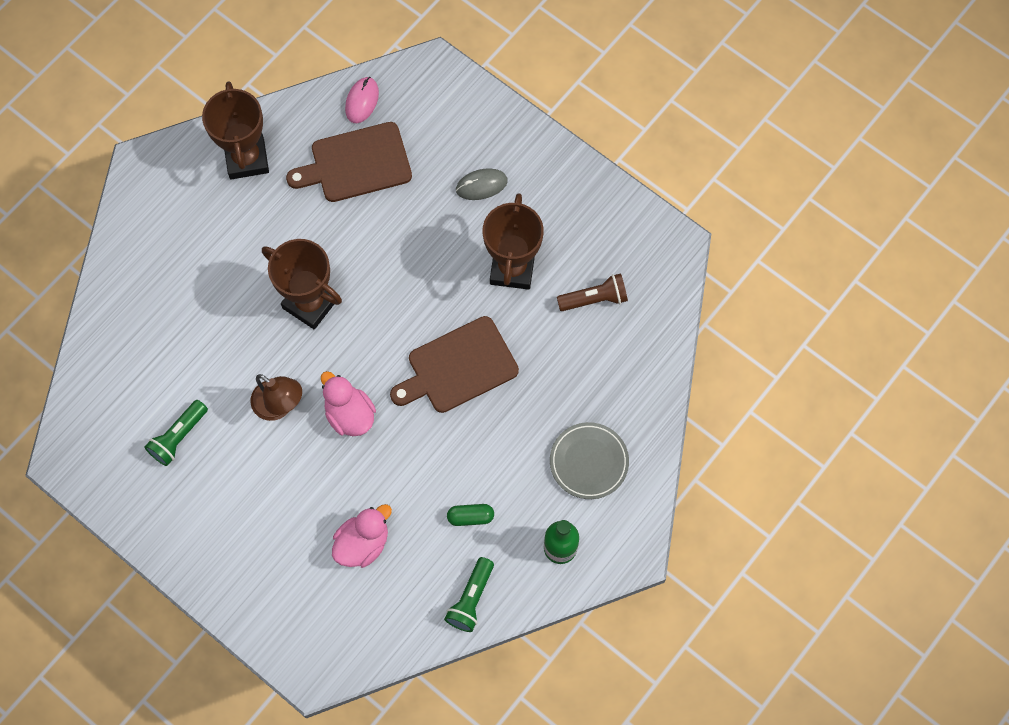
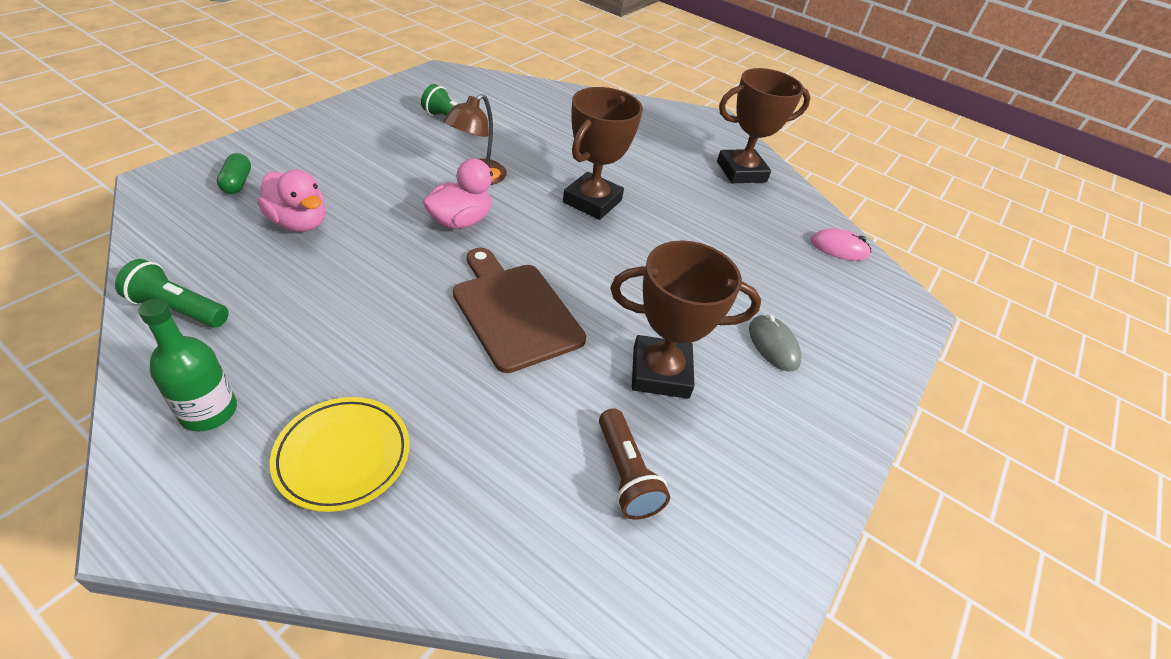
camera: 80 degrees right, 25 degrees down
brown cutting board [286,122,412,202] -> none
green capsule [447,504,494,526] -> green capsule moved to [217,153,251,194]
grey plate [550,422,629,499] -> yellow plate [270,397,410,512]

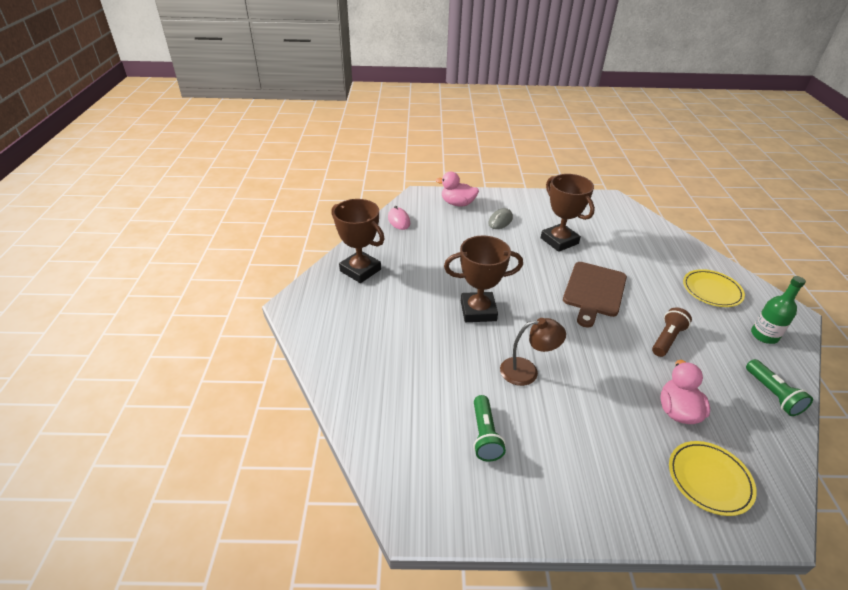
camera: 120 degrees left, 5 degrees down
green capsule [217,153,251,194] -> yellow plate [669,441,757,516]
pink duck [423,159,501,229] -> pink duck moved to [436,172,479,207]
brown flashlight [599,409,670,520] -> brown flashlight moved to [652,307,692,357]

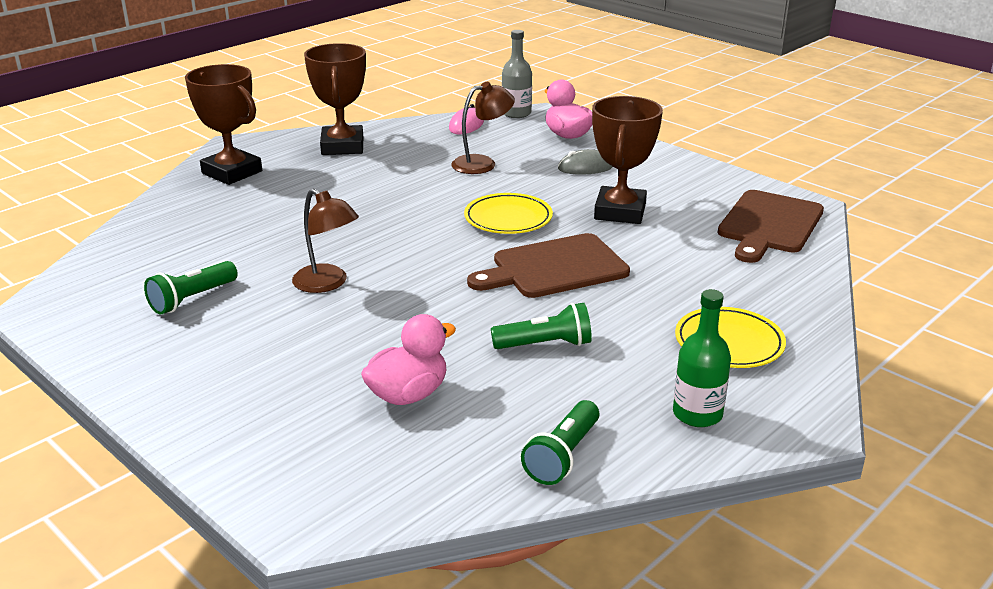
camera: 45 degrees right, 10 degrees down
brown trophy [444,236,523,322] -> brown trophy moved to [185,64,262,185]
brown flashlight [652,307,692,357] -> green flashlight [491,303,592,349]
yellow plate [669,441,757,516] -> yellow plate moved to [464,193,553,234]
none -> brown lamp [452,82,515,174]
none -> grey bottle [502,30,532,118]
none -> brown cutting board [718,190,824,263]

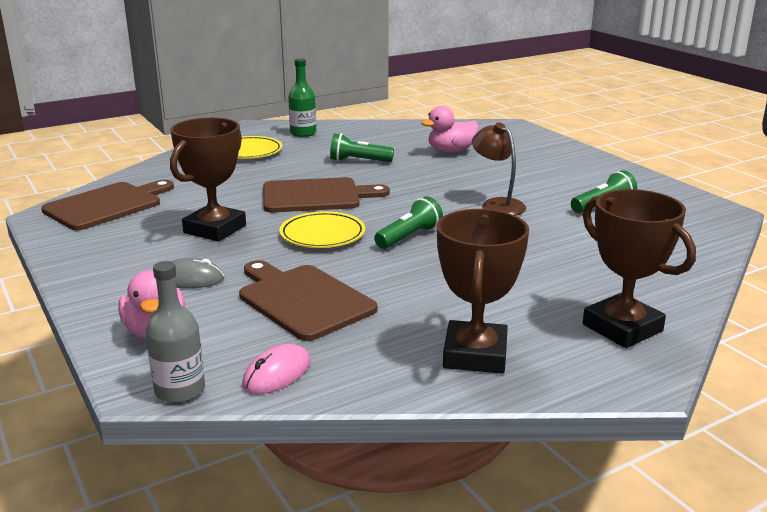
camera: 165 degrees left, 5 degrees down
brown lamp [452,82,515,174] -> brown cutting board [239,260,377,341]
green flashlight [521,400,599,485] -> green flashlight moved to [374,196,443,249]

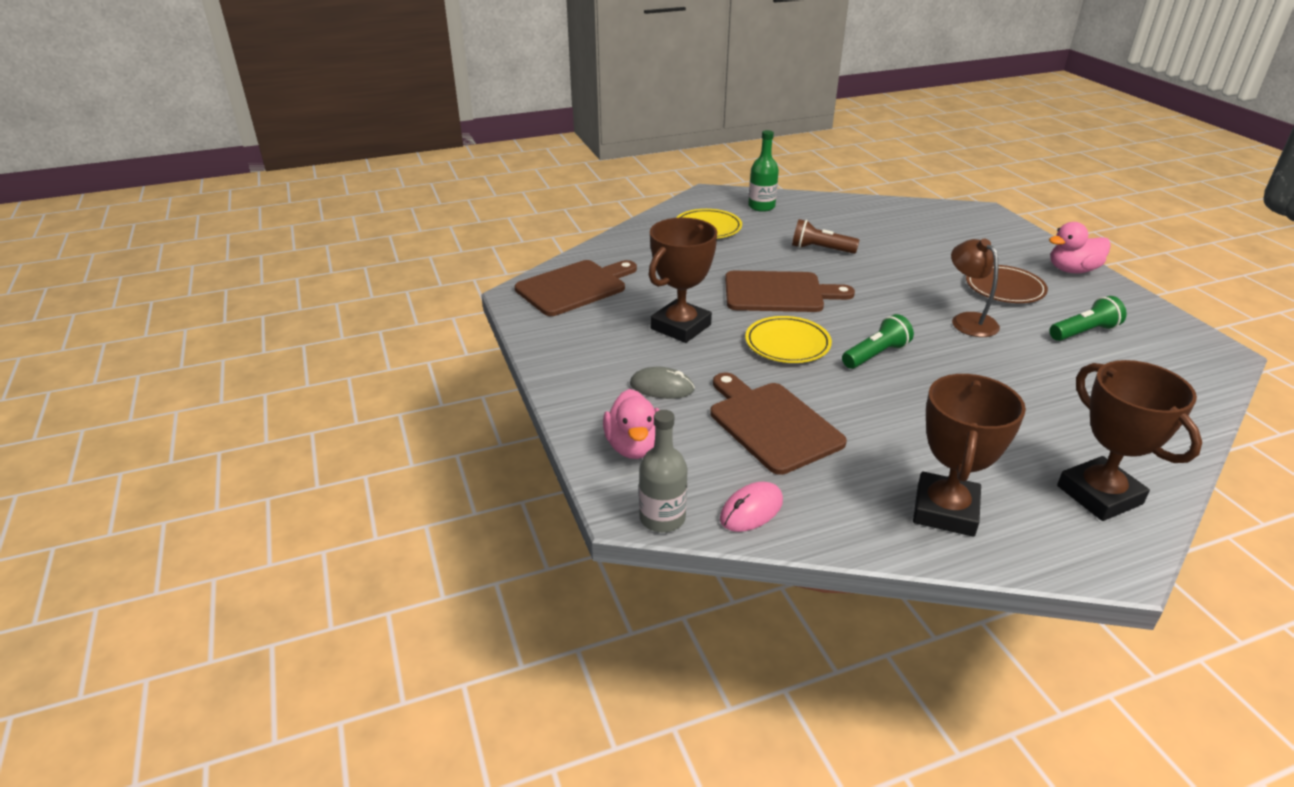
camera: 10 degrees right, 10 degrees up
green flashlight [330,133,394,162] -> brown flashlight [792,219,860,254]
pink duck [421,106,479,153] -> pink duck moved to [1049,222,1111,273]
none -> brown plate [966,265,1048,303]

